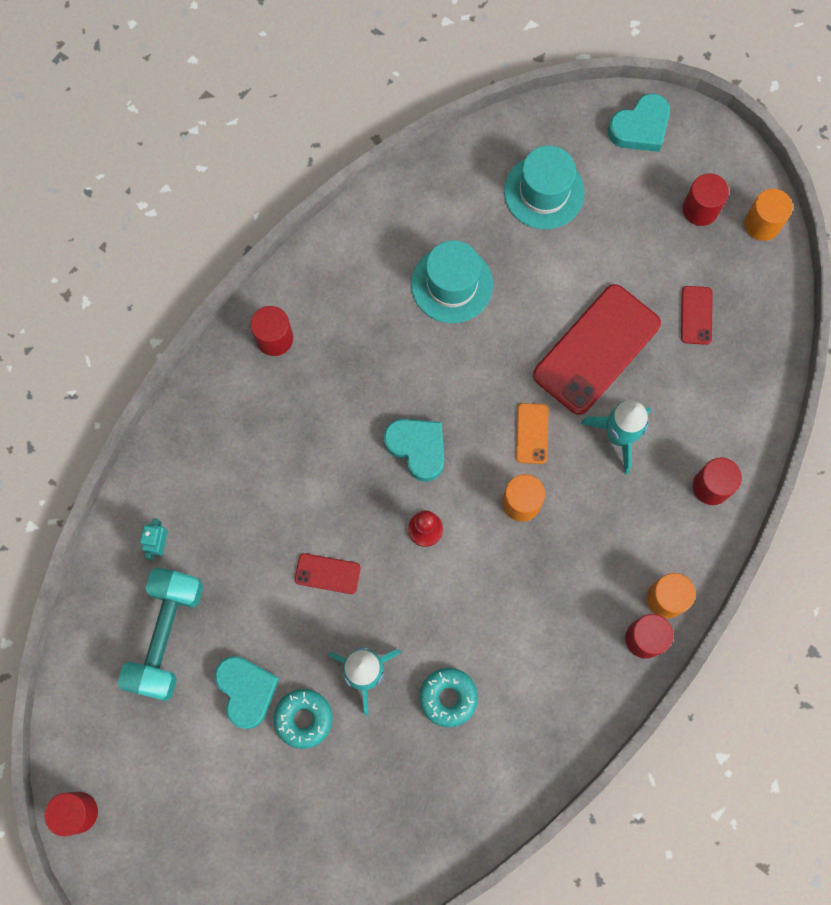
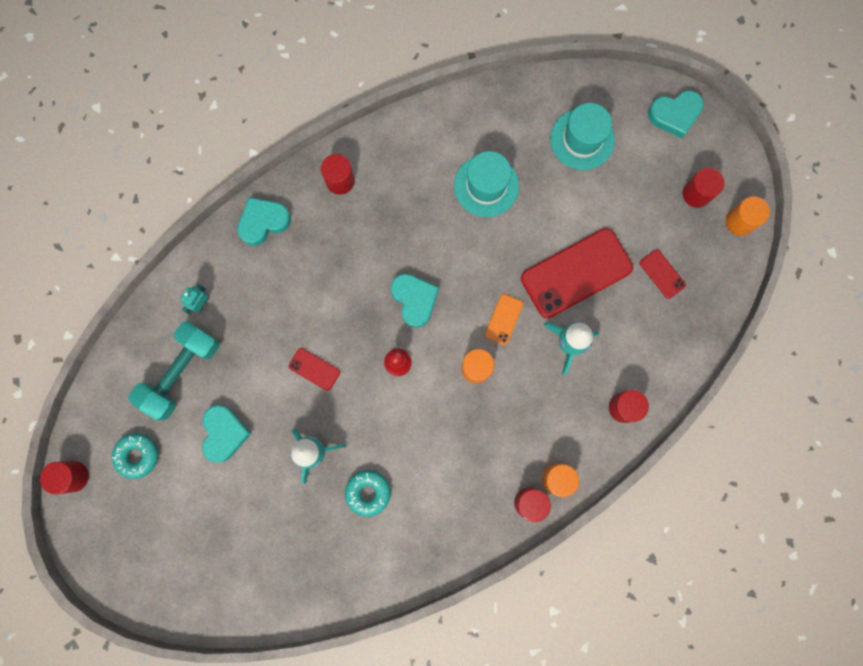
camera: 20 degrees right, 5 degrees up
turquoise donut [274,689,332,749] -> turquoise donut moved to [112,433,158,479]
red phone [681,286,713,345] -> red phone turned 60 degrees counterclockwise [640,249,686,299]
none -> turquoise heart [237,197,291,246]

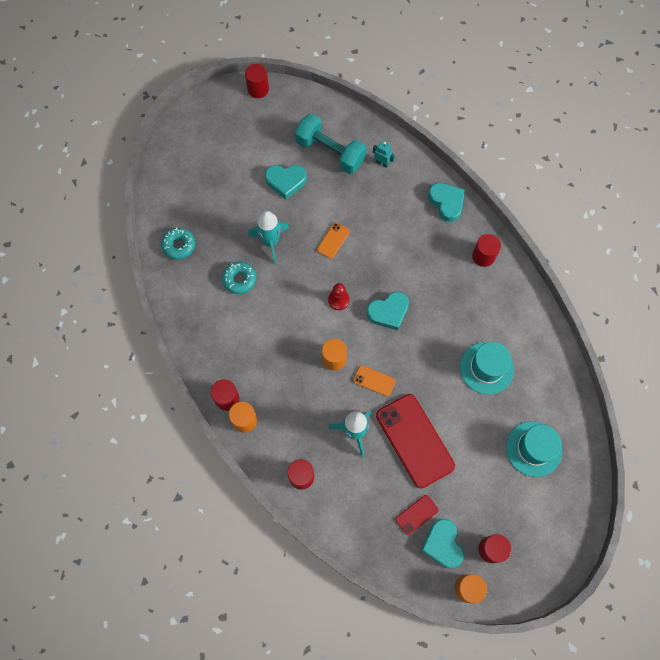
camera: 90 degrees right, 10 degrees down
turquoise donut [112,433,158,479] -> turquoise donut moved to [161,227,195,260]
red phone [289,348,340,391] -> orange phone [317,222,350,259]
turquoise heart [648,90,704,138] -> turquoise heart moved to [421,519,464,568]

